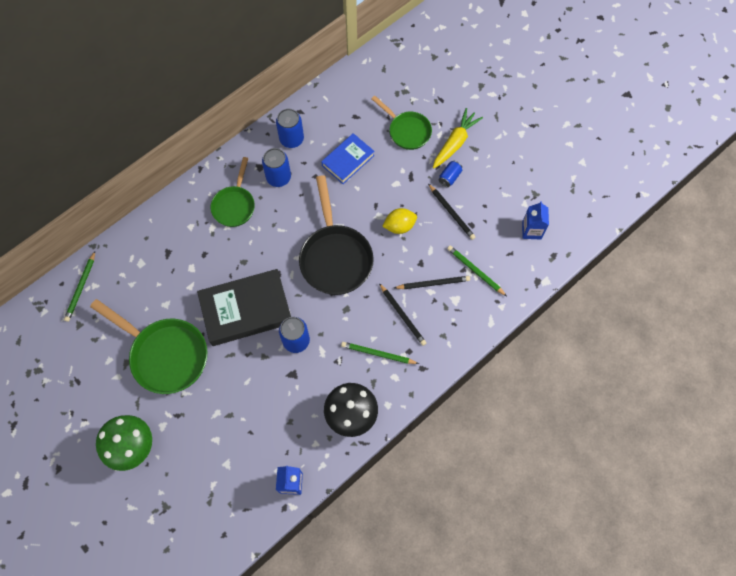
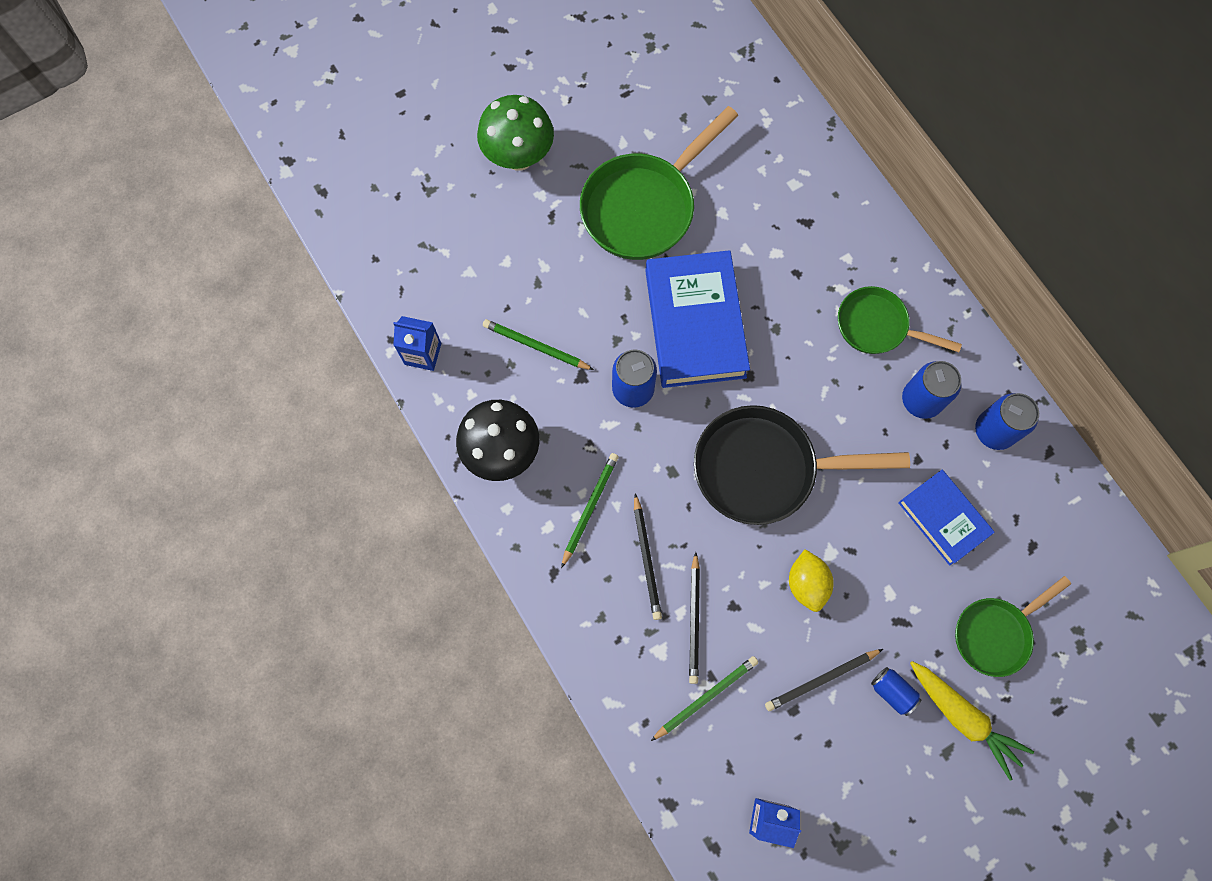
camera: 100 degrees right, 5 degrees up
green pencil [64,251,95,322] -> green pencil moved to [483,319,594,370]
black book [197,269,291,346] -> blue book [645,250,750,388]
black pencil [379,283,426,346] -> black pencil turned 75 degrees counterclockwise [634,493,662,620]

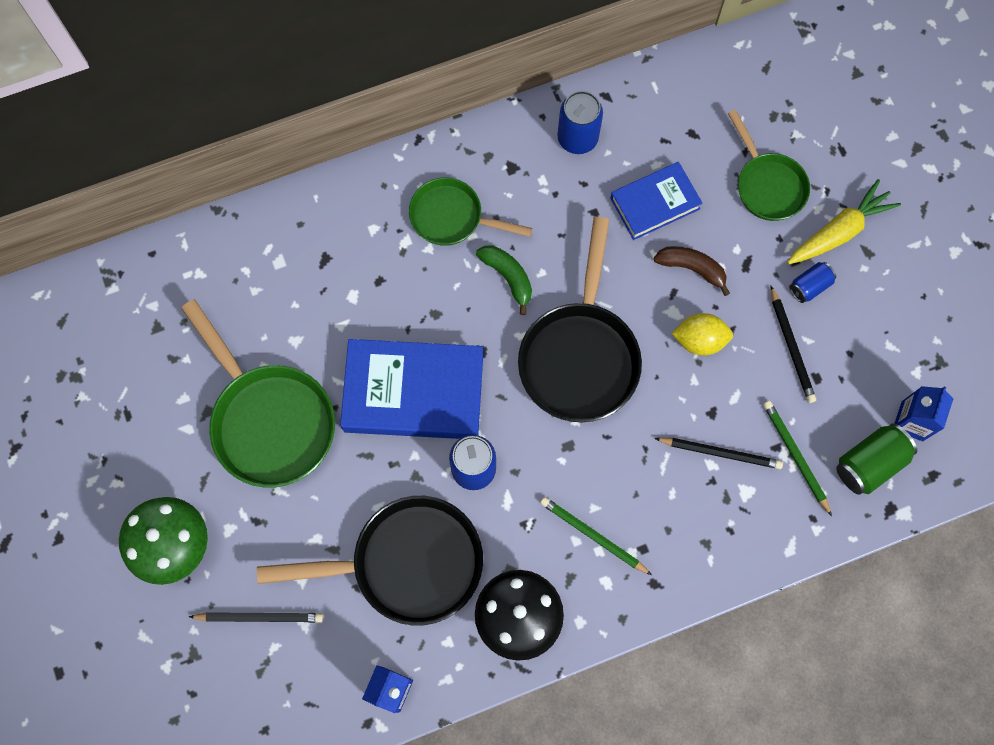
camera: 80 degrees left, 0 degrees up
green pencil [483,319,594,370] -> black pan [257,496,483,626]
black pencil [634,493,662,620] -> black pencil moved to [189,612,323,623]
green pan [838,286,962,354] -> green pan turned 75 degrees clockwise [409,177,532,246]
blue can [902,361,961,419] -> none
none -> green banana [476,245,532,315]
none -> brown banana [654,246,730,296]
none -> green can [836,423,917,495]

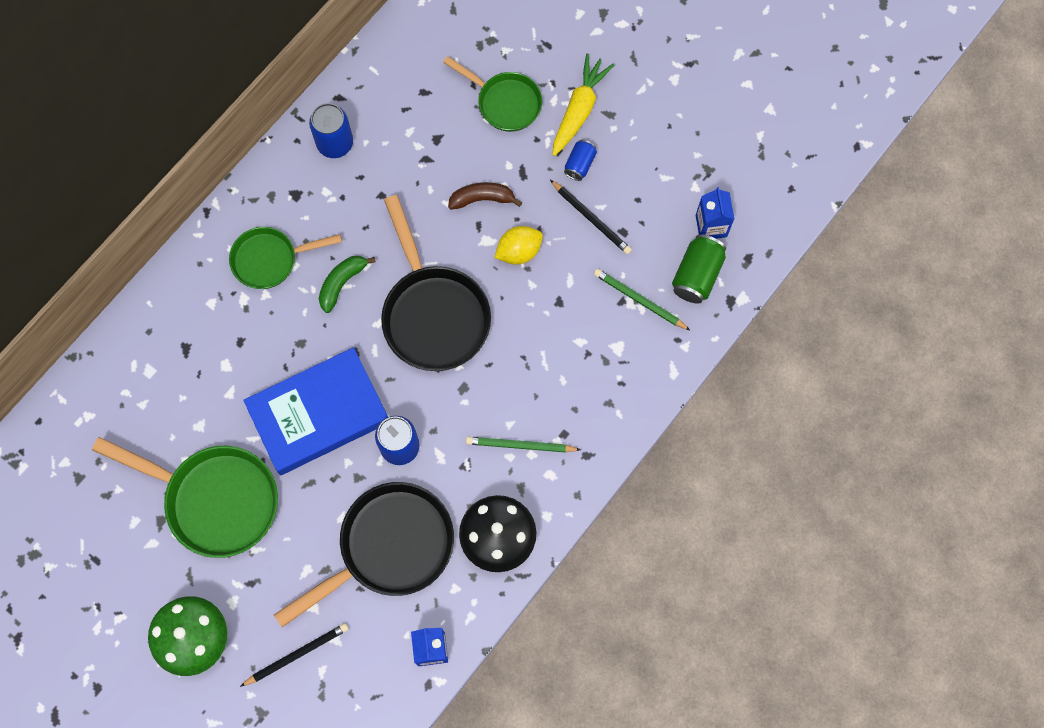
camera: 30 degrees left, 0 degrees up
green banana [476,245,532,315] -> green banana turned 75 degrees counterclockwise [319,256,376,313]
blue book [610,162,703,240] -> none
black pencil [654,438,783,469] -> none

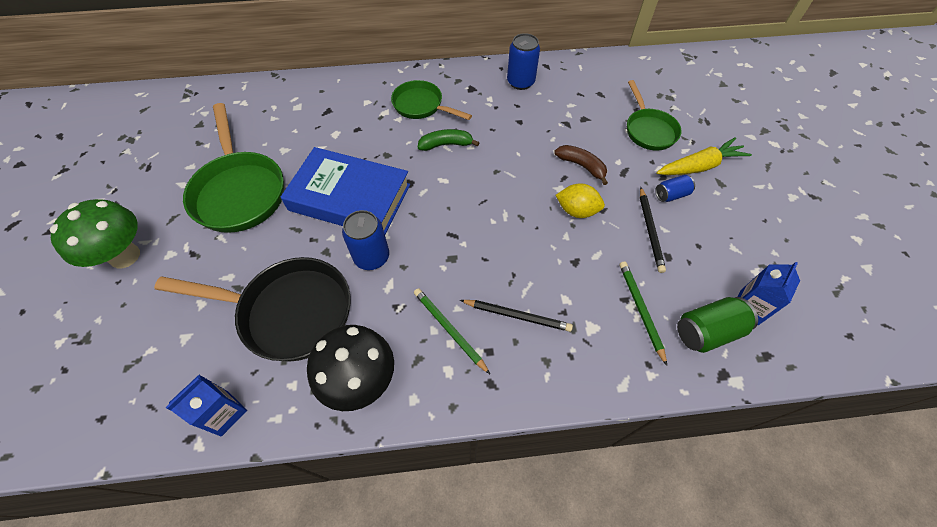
camera: 45 degrees right, 15 degrees down
black pencil [240,623,349,687] -> black pencil moved to [460,300,573,332]
black pan [381,195,491,371] -> none

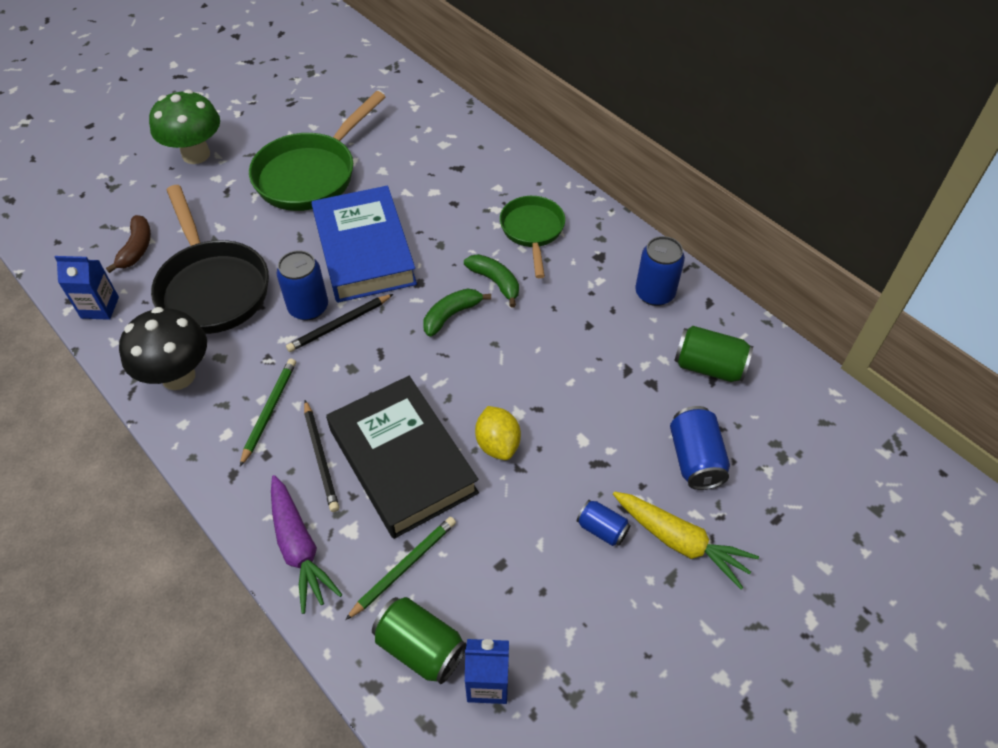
camera: 55 degrees right, 5 degrees down
brown banana [554,145,608,185] -> brown banana moved to [106,215,151,273]
green pan [627,80,681,151] -> blue can [670,406,730,490]
black pencil [640,187,666,273] -> black pencil moved to [286,294,393,352]
none -> purple carrot [271,475,343,614]
none -> black book [326,376,479,539]
none -> green banana [423,289,491,337]
none -> green can [674,326,753,382]

